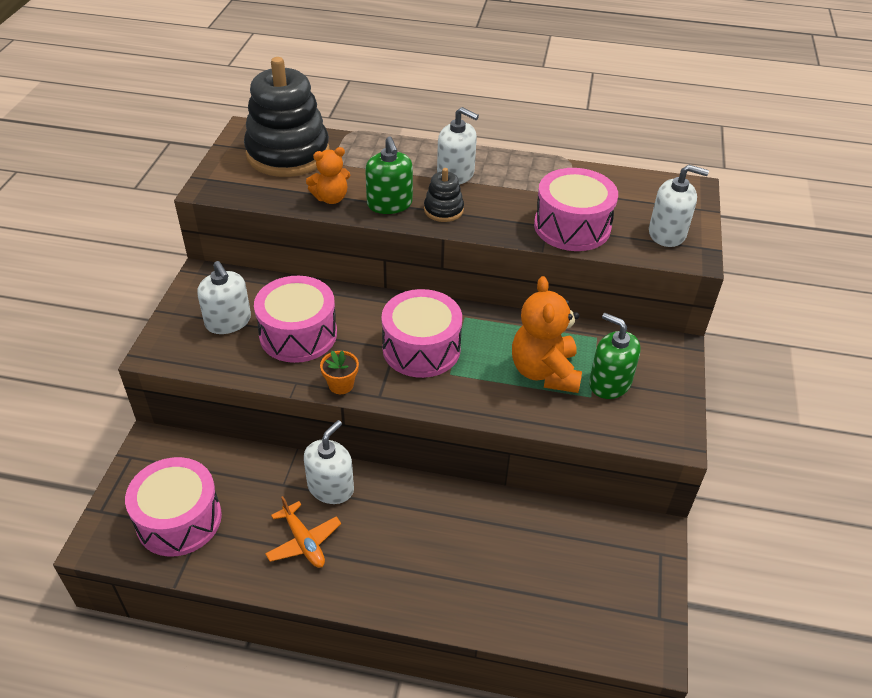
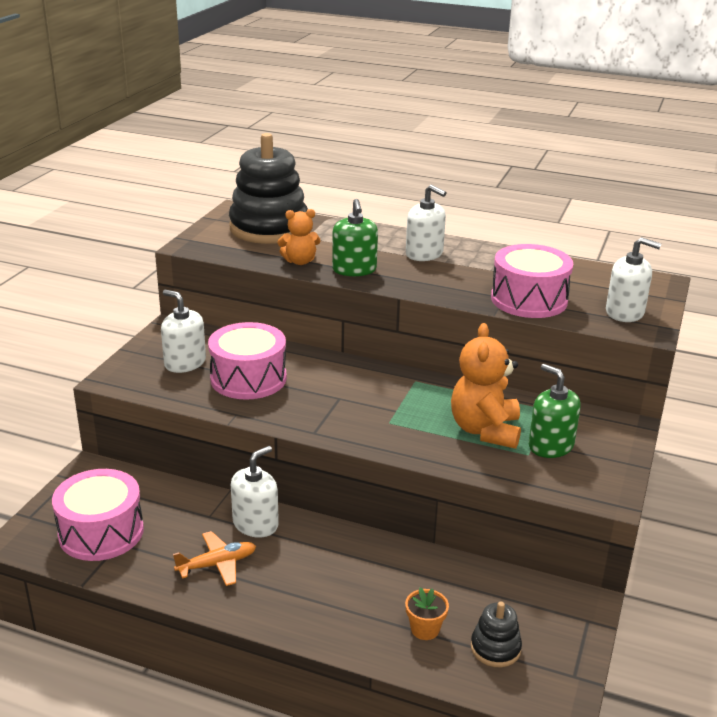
camera: 10 degrees right, 15 degrees down
white soap dispenser [197,261,251,334] -> white soap dispenser turned 150 degrees clockwise [161,290,206,373]
orange plane [265,496,341,568] -> orange plane turned 90 degrees counterclockwise [173,531,256,586]
orange flower pot [320,351,359,394] -> orange flower pot moved to [405,587,449,640]
pink drum [381,289,462,378] -> none
black stacking toy [424,168,464,222] -> black stacking toy moved to [471,602,522,667]

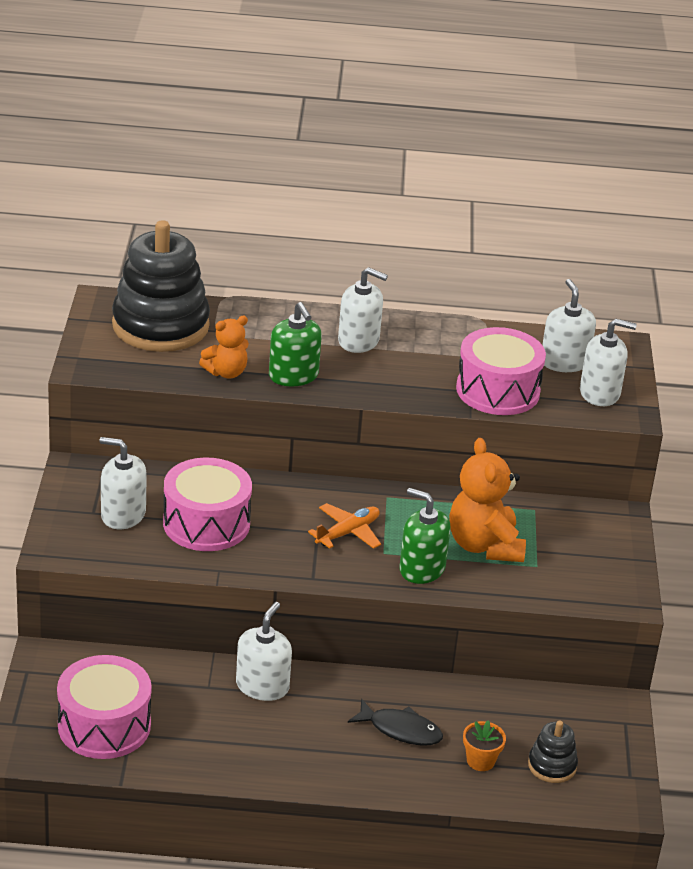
camera: 20 degrees left, 5 degrees up
orange plane [173,531,256,586] -> orange plane moved to [308,503,381,549]
green soap dispenser [529,364,581,458] -> green soap dispenser moved to [399,488,451,584]
none -> black fish [348,699,443,745]
none -> white soap dispenser [542,279,596,372]

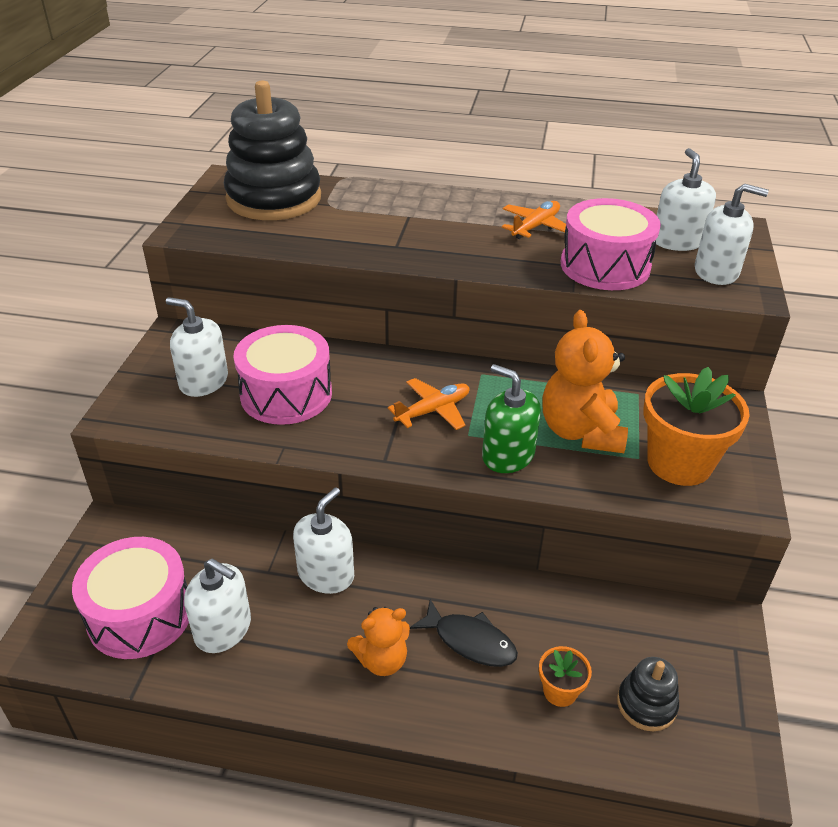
camera: 10 degrees right, 5 degrees up
orange teddy bear [199,316,249,378] -> orange teddy bear moved to [347,607,410,676]
green soap dispenser [269,302,322,387] -> none
white soap dispenser [338,267,388,353] -> white soap dispenser moved to [184,559,251,653]
none -> orange plane [502,201,566,239]
none -> orange flower pot [644,367,750,486]

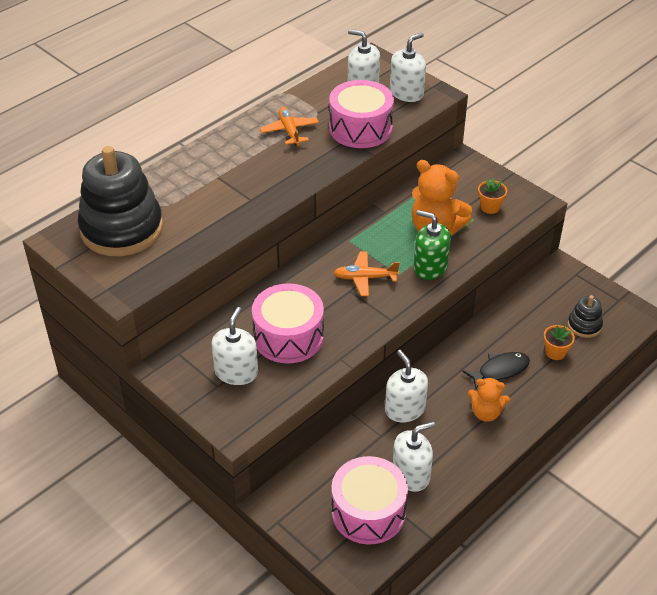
camera: 55 degrees left, 5 degrees up
white soap dispenser [166,297,228,397] -> white soap dispenser turned 135 degrees clockwise [211,307,258,385]
orange teddy bear [347,607,410,676] -> orange teddy bear turned 90 degrees clockwise [468,378,510,422]
orange plane [388,378,469,430] -> orange plane turned 90 degrees counterclockwise [334,252,400,296]
green soap dispenser [482,364,541,473] -> green soap dispenser turned 45 degrees clockwise [414,210,451,280]
orange flower pot [644,367,750,486] -> orange flower pot [478,178,507,214], size x0.48

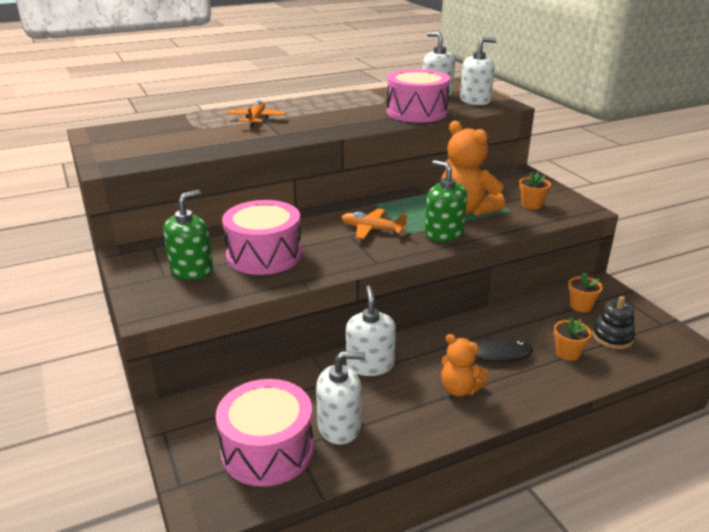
camera: 20 degrees right, 15 degrees down
black stacking toy [78,146,163,256] -> none
white soap dispenser [211,307,258,385] -> green soap dispenser [163,190,213,280]
orange plane [260,107,319,146] -> orange plane moved to [226,100,286,127]
none -> orange flower pot [568,272,603,312]

